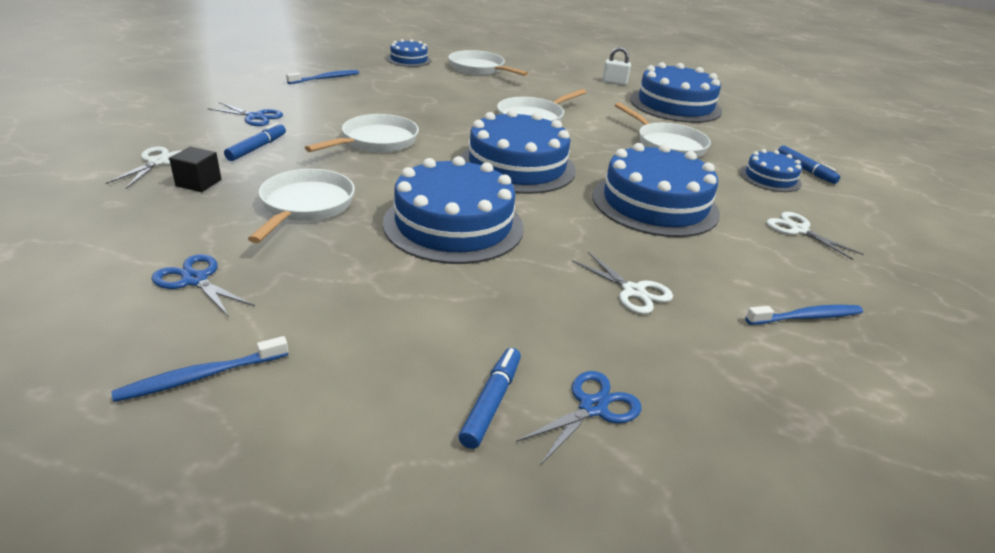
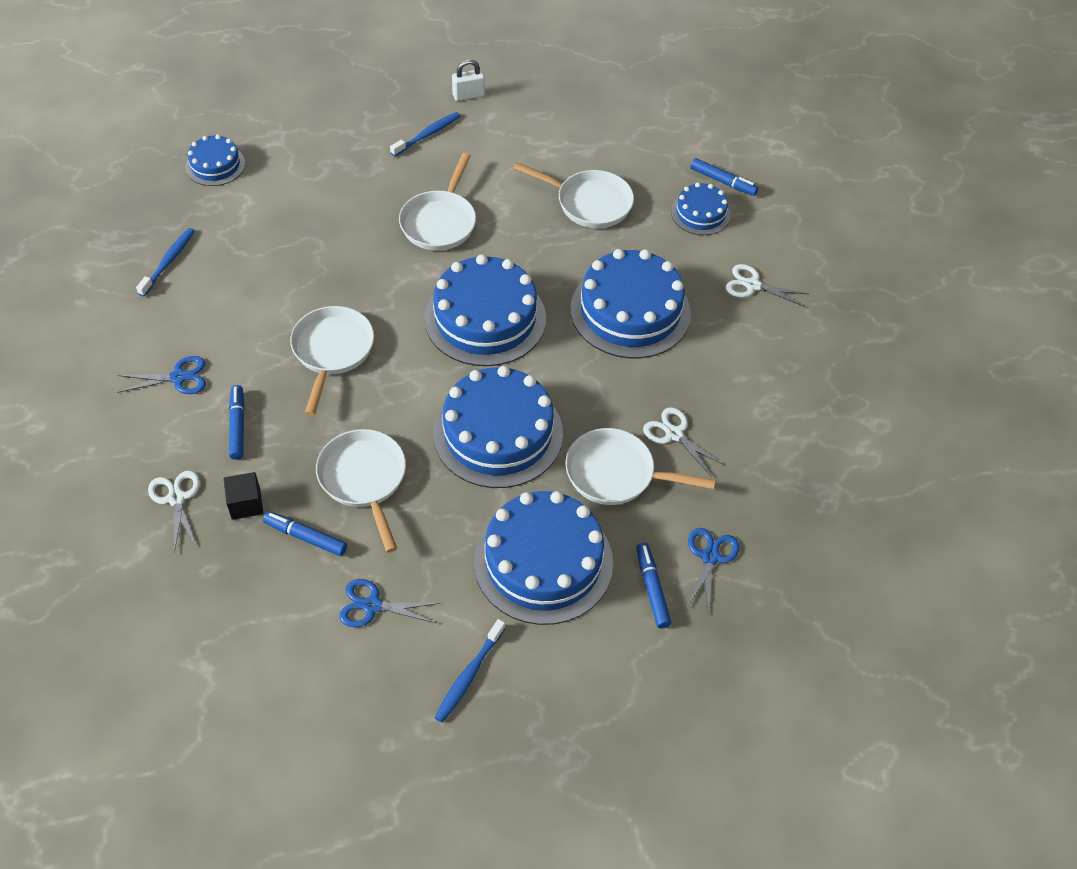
camera: 30 degrees left, 20 degrees up
white pan [448,50,528,76] -> white pan moved to [565,428,715,505]
white scissors [572,252,673,314] -> white scissors turned 150 degrees counterclockwise [643,407,726,477]
blue cake [630,62,722,123] -> blue cake moved to [474,491,613,625]
blue toothbrush [745,305,863,325] -> blue toothbrush moved to [390,112,461,156]
none -> blue marker [263,511,347,556]

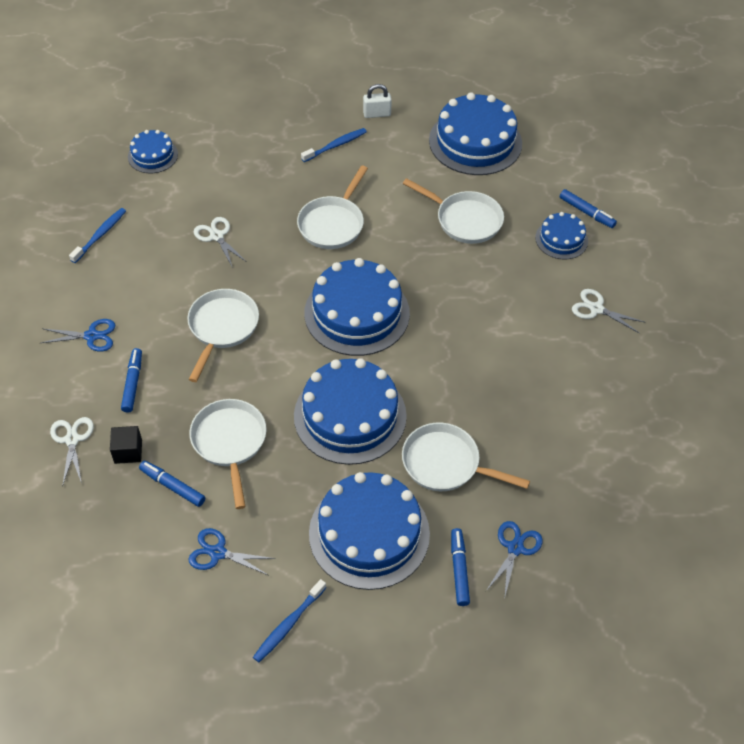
camera: 10 degrees right, 0 degrees up
blue cake [570,249,691,358] -> blue cake moved to [429,92,522,175]
white scissors [643,407,726,477] -> white scissors moved to [194,217,247,268]

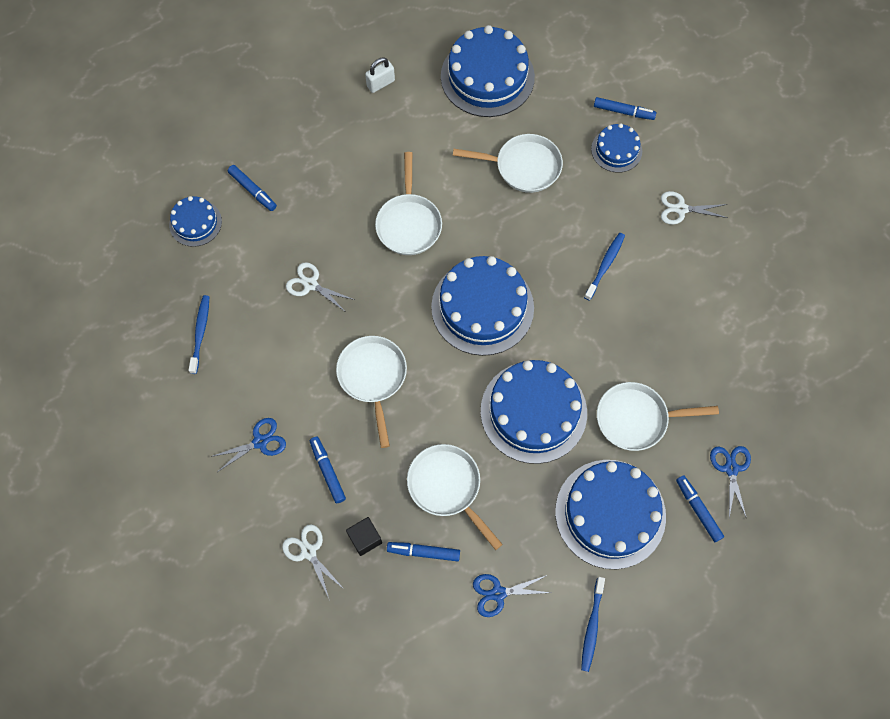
camera: 25 degrees left, 15 degrees up
blue toothbrush [301,128,367,162] -> blue toothbrush moved to [584,233,625,301]
none -> blue marker [228,165,277,211]

